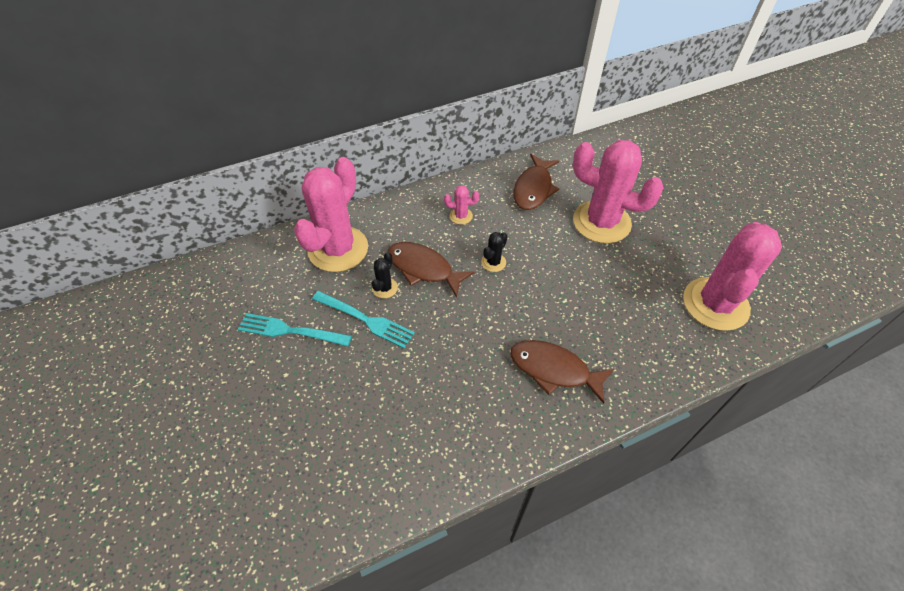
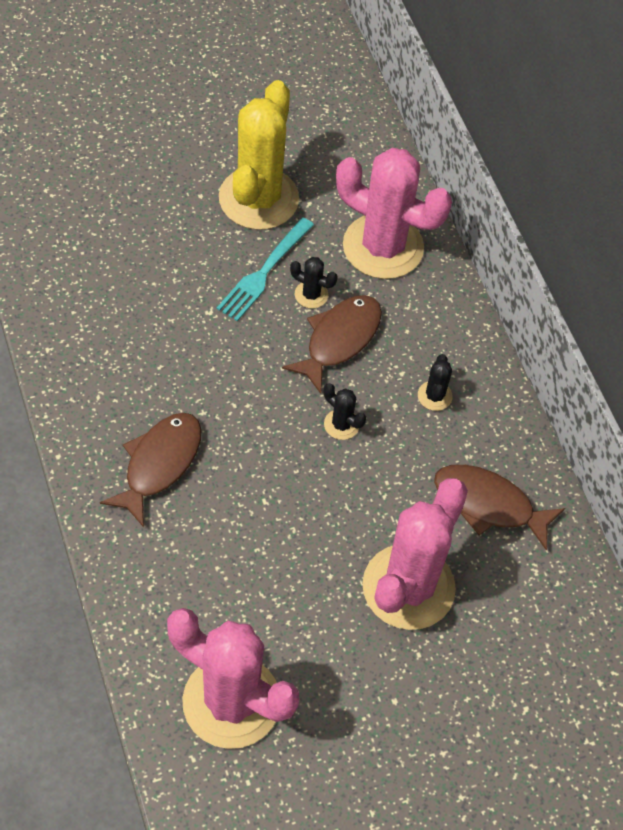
camera: 90 degrees right, 5 degrees up
turquoise fork [238,313,352,346] -> yellow cactus [219,80,299,230]
pink cactus [444,185,479,225] -> black cactus [418,354,453,411]

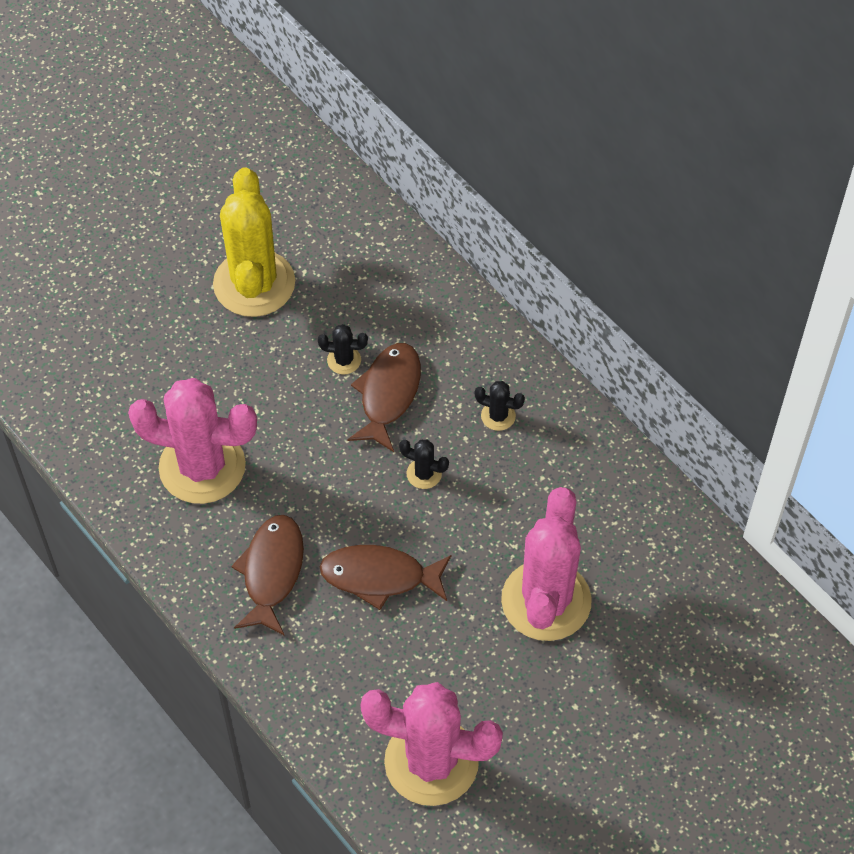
camera: 15 degrees left, 0 degrees up
turquoise fork [217,217,314,321] -> none
pink cactus [336,148,452,279] -> pink cactus moved to [128,378,257,504]
black cactus [418,354,453,411] -> black cactus turned 60 degrees counterclockwise [475,381,525,431]
brown fish [434,465,565,551] -> brown fish moved to [320,545,451,610]

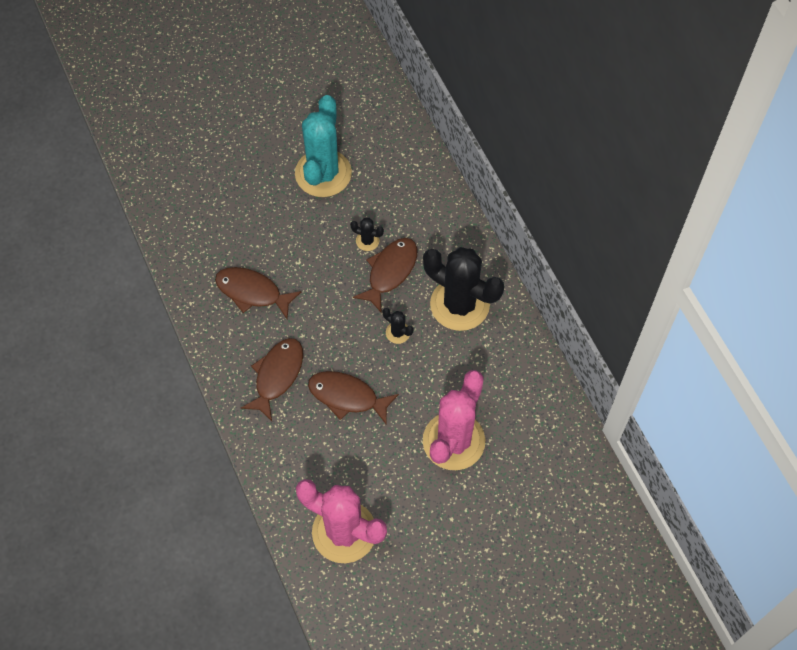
camera: 15 degrees right, 5 degrees up
pink cactus [128,378,257,504] -> brown fish [215,267,301,319]
yellow cactus [213,167,295,317] -> turquoise cactus [295,95,352,197]
black cactus [475,381,525,431] -> black cactus [423,247,504,331], size x2.46

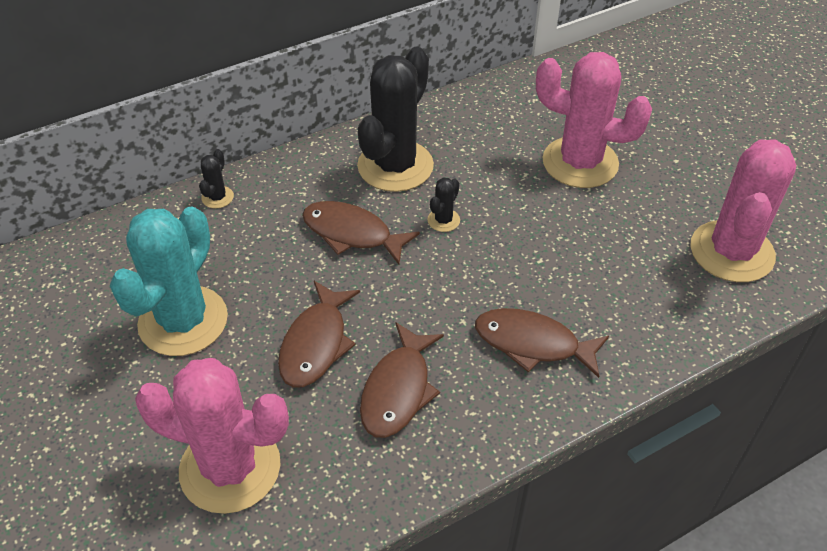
camera: 95 degrees left, 15 degrees down
turquoise cactus [295,95,352,197] -> turquoise cactus turned 75 degrees counterclockwise [110,206,228,356]
brown fish [308,371,399,425] -> brown fish moved to [278,281,360,387]
black cactus [350,218,384,251] -> black cactus moved to [199,149,234,209]
none -> pink cactus [135,358,289,514]

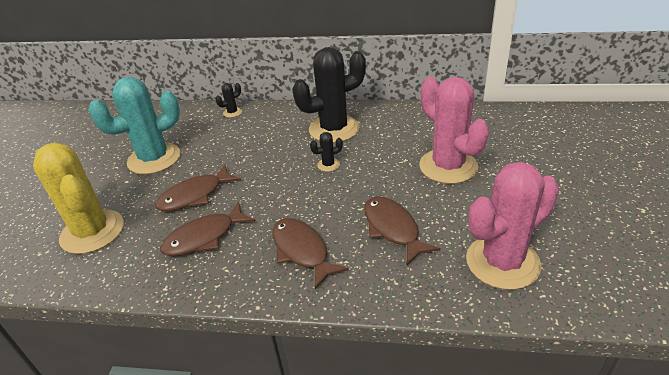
camera: 40 degrees right, 10 degrees down
pink cactus [135,358,289,514] -> yellow cactus [33,143,124,254]
brown fish [302,201,420,265] -> brown fish moved to [364,196,440,265]

